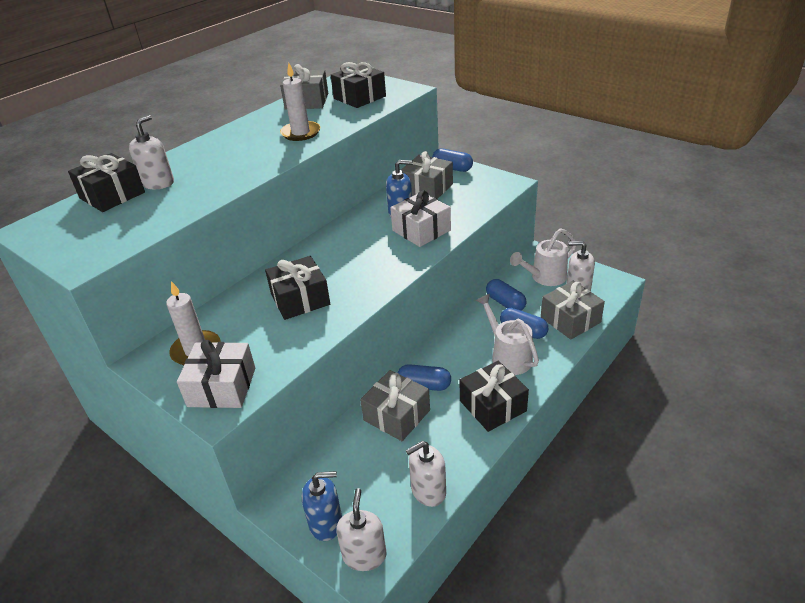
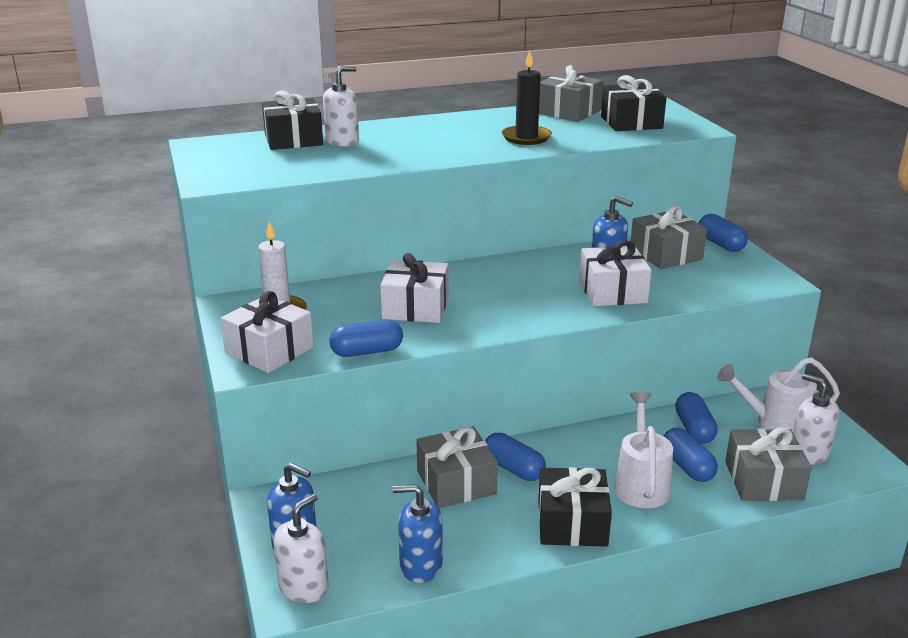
camera: 30 degrees right, 10 degrees down
black gift [265,256,330,320] -> white gift [380,253,449,323]
white candle [280,63,320,141] -> black candle [502,50,552,145]
white soap dispenser [406,441,446,507] -> blue soap dispenser [392,484,443,583]
none -> blue capsule [330,320,403,357]

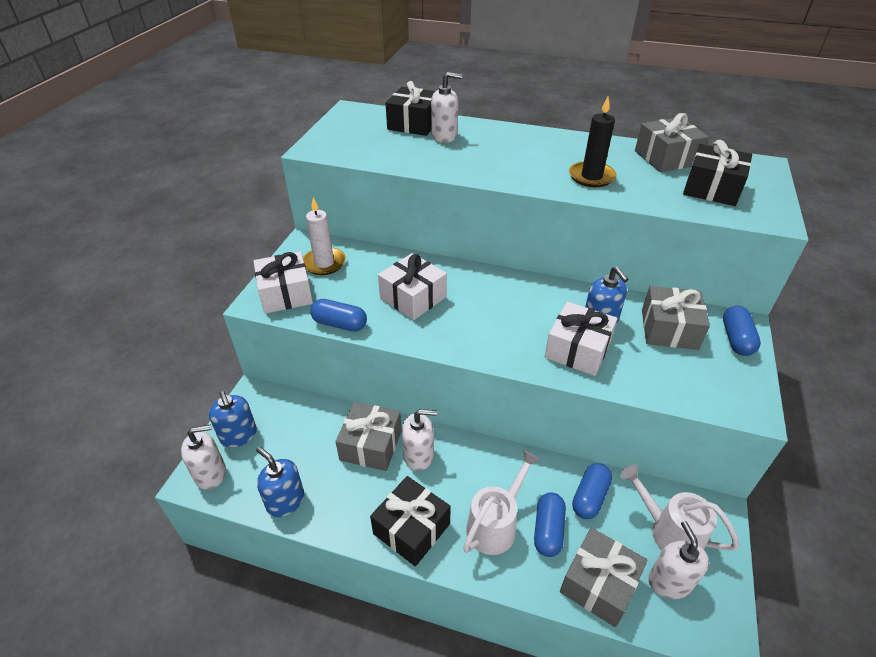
camera: 35 degrees right, 15 degrees up
blue capsule [485,433,546,481] -> white soap dispenser [402,409,437,471]

